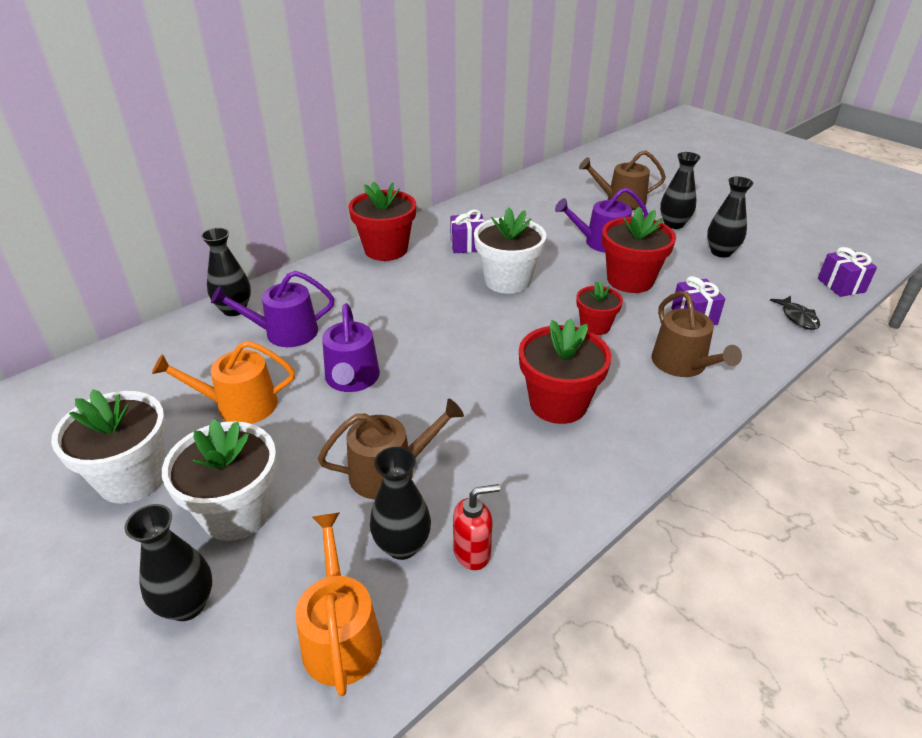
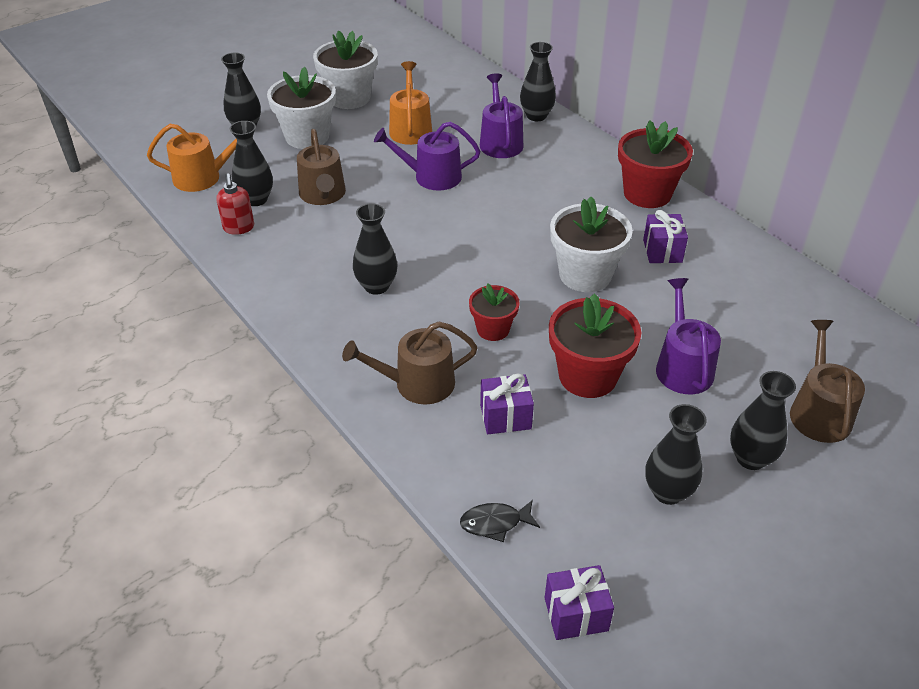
camera: 95 degrees right, 5 degrees up
red flower pot [519,318,611,424] -> black vase [353,203,397,295]

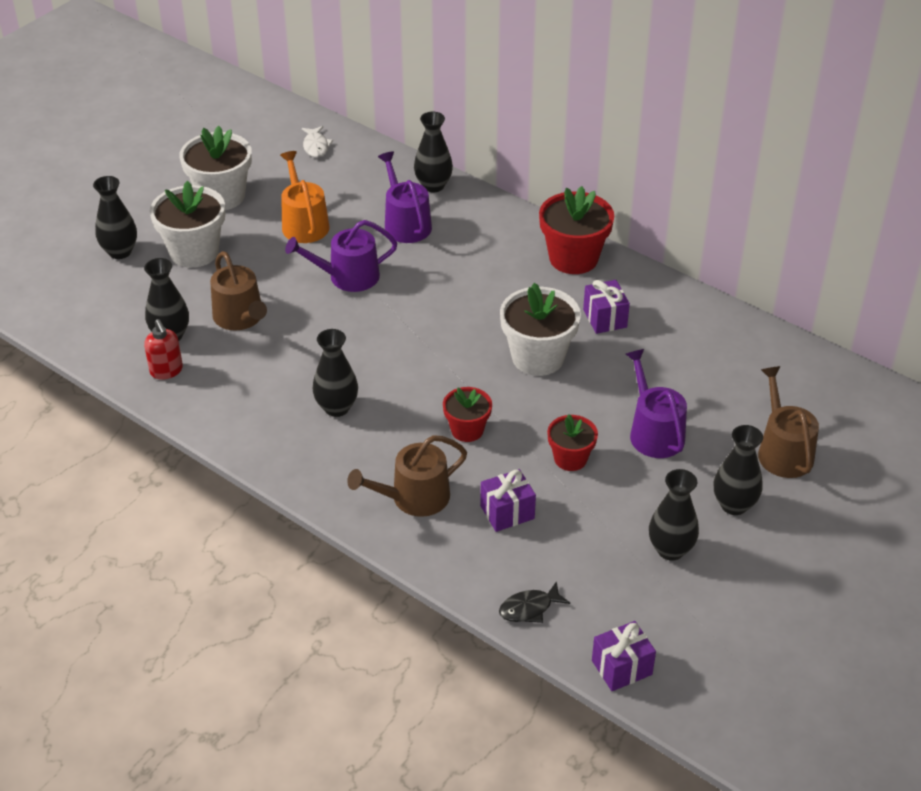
camera: 15 degrees left, 0 degrees up
orange watering can [147,124,237,192] -> none
red flower pot [549,293,641,398] -> red flower pot [547,414,598,471], size x0.59
none -> white fish [302,126,333,157]

